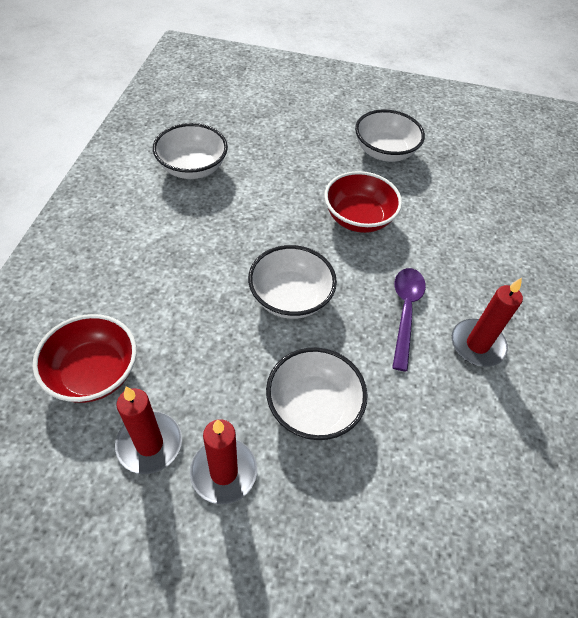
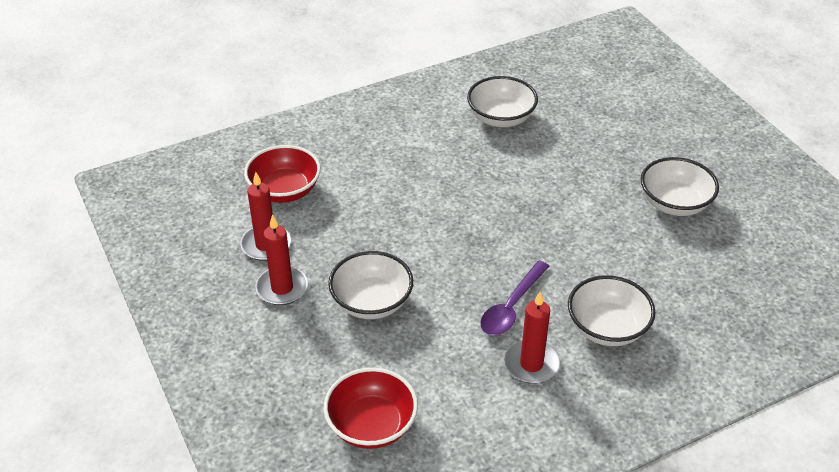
camera: 55 degrees right, 10 degrees down
white bowl [248,245,337,319] -> white bowl moved to [568,275,655,346]
red bowl [324,171,402,233] -> red bowl moved to [324,367,418,449]
purple spoon [392,268,426,371] -> purple spoon turned 150 degrees clockwise [480,261,549,335]

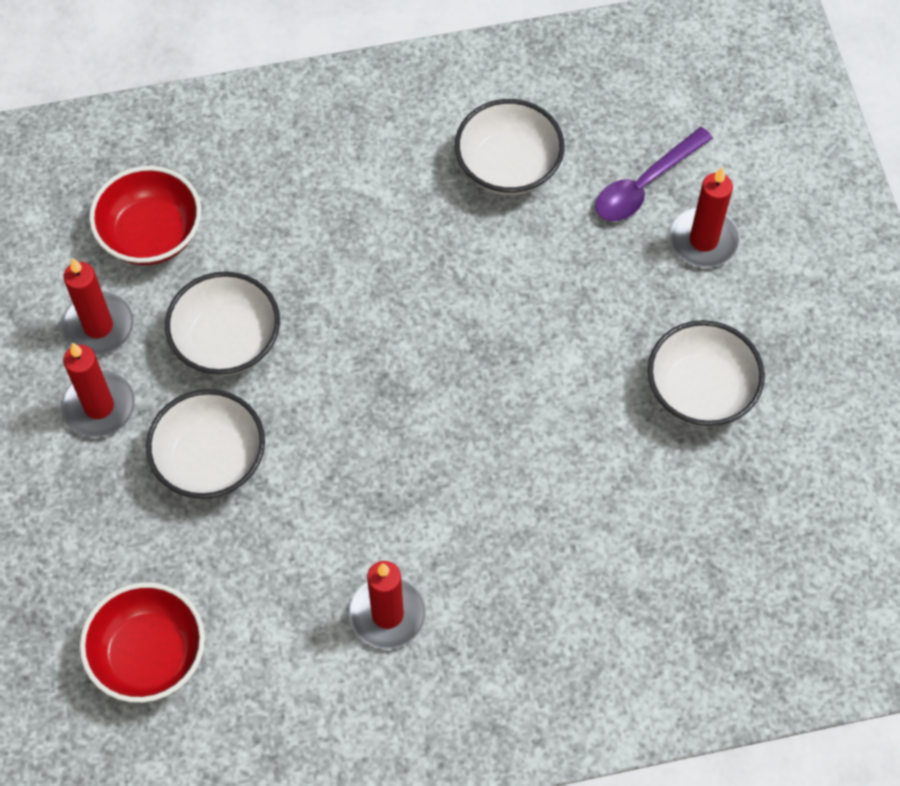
camera: 15 degrees right, 20 degrees up
purple spoon [480,261,549,335] -> purple spoon moved to [595,127,713,221]
white bowl [568,275,655,346] -> white bowl moved to [165,271,280,376]
none -> red candle [670,167,740,267]

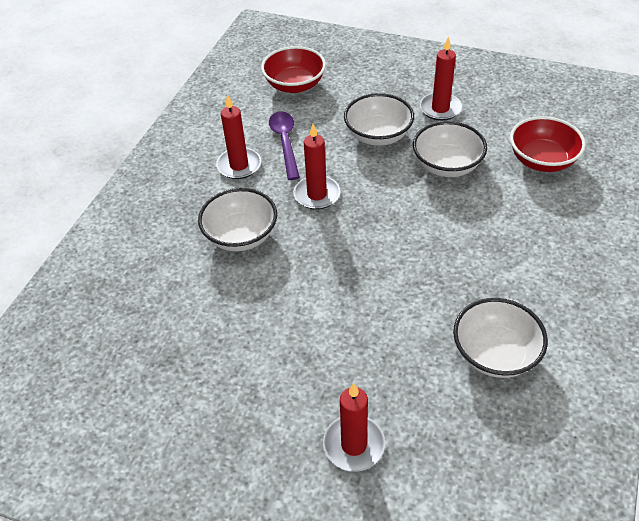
camera: 125 degrees right, 15 degrees down
red candle [61,258,133,355] -> red candle moved to [293,124,341,210]
purple spoon [595,127,713,221] -> purple spoon moved to [269,111,300,180]
white bowl [648,320,765,427] -> white bowl moved to [198,188,277,251]

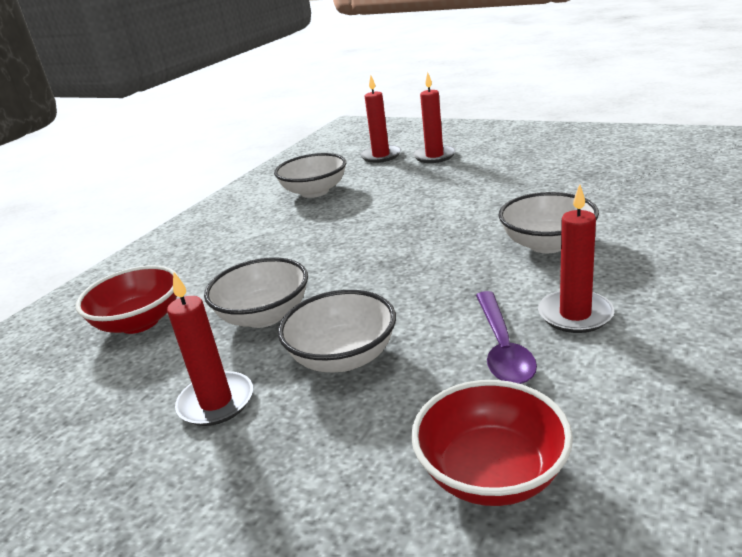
camera: 170 degrees left, 20 degrees down
red candle [293,124,341,210] -> red candle moved to [360,75,401,163]

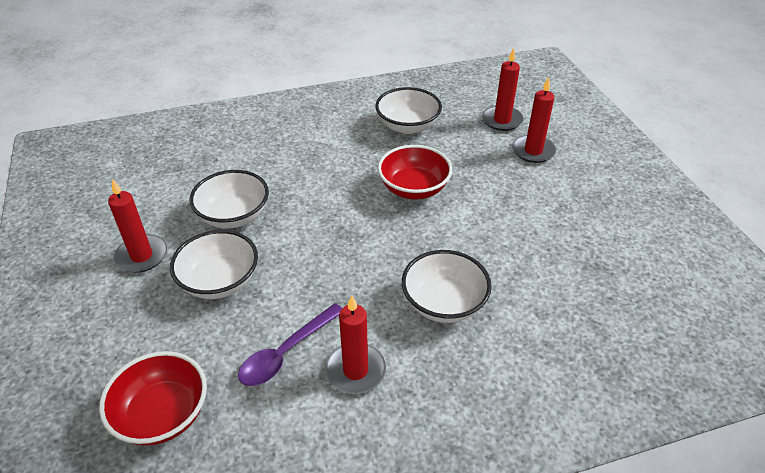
camera: 40 degrees right, 15 degrees up
red bowl [75,265,179,334] -> red bowl moved to [378,145,452,200]

